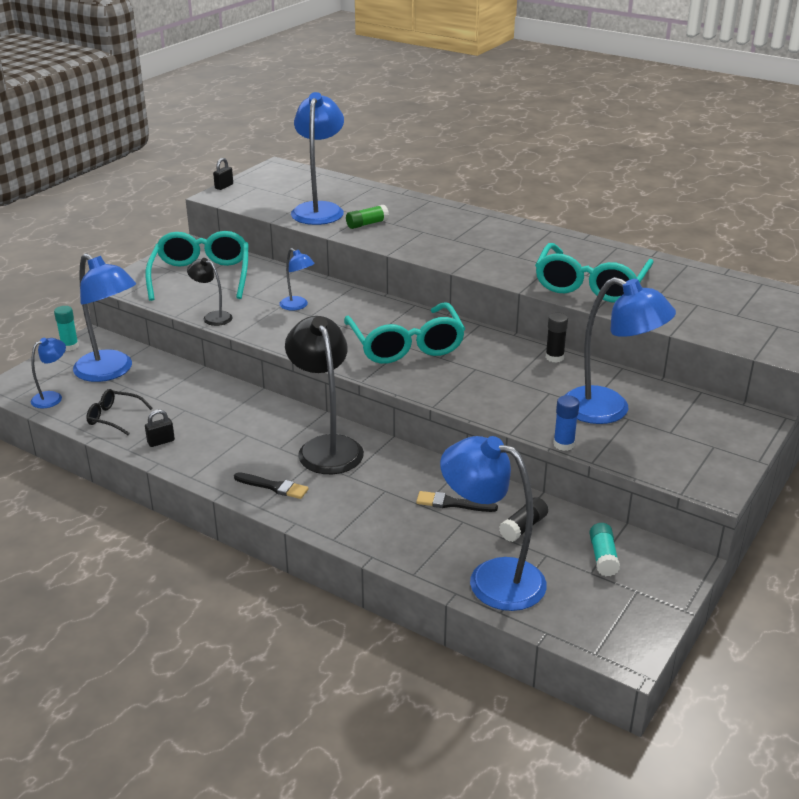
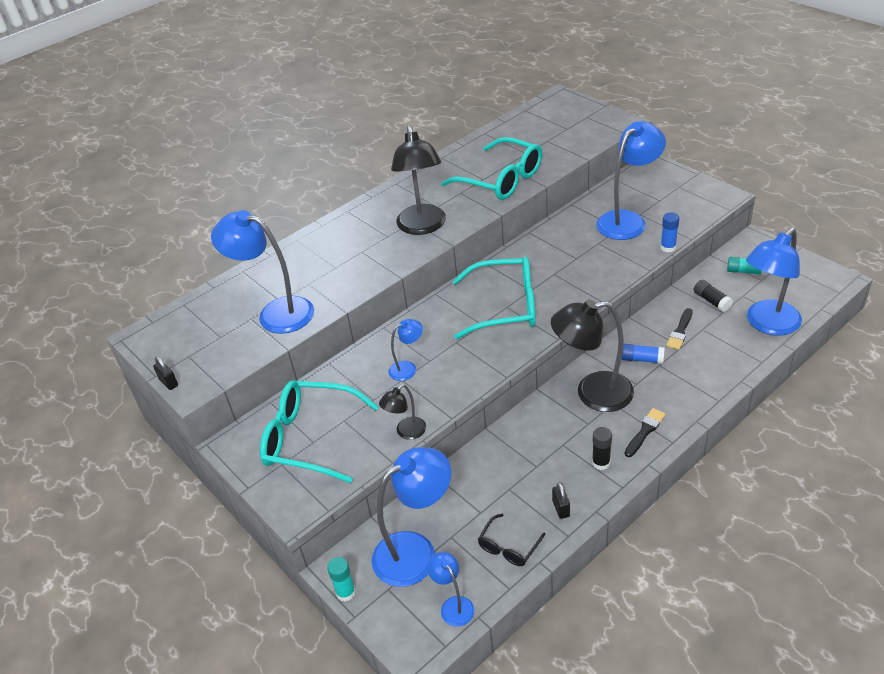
camera: 70 degrees left, 10 degrees up
green glue stick [346,205,389,229] -> none
black glue stick [546,313,568,363] -> black glue stick moved to [592,427,612,470]
none -> black lamp [391,126,446,235]
none -> blue glue stick [621,344,665,364]

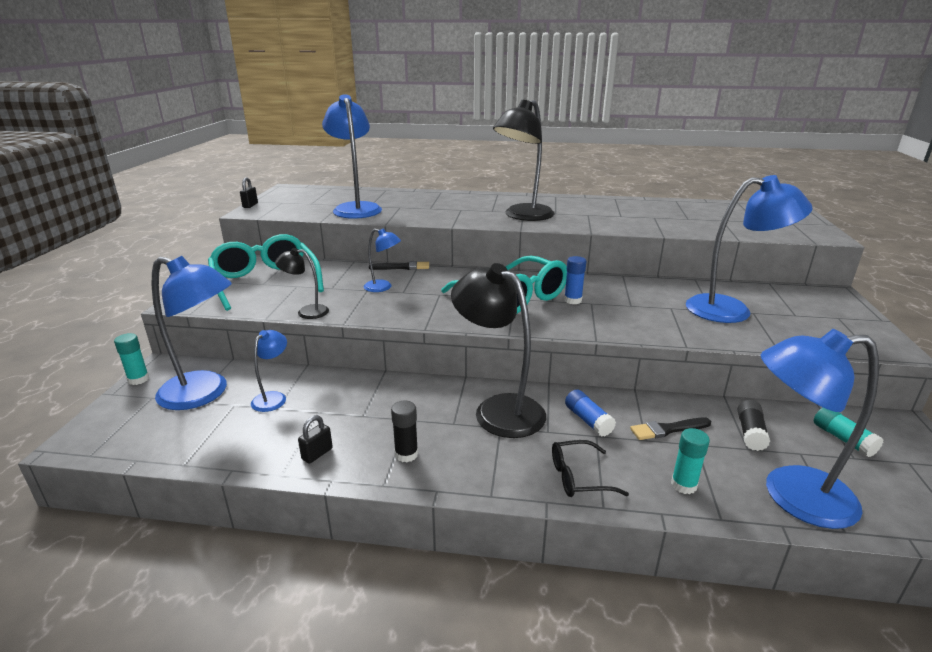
camera: 45 degrees right, 15 degrees down
blue lamp [427,552,474,627] -> blue lamp moved to [251,330,287,412]
turquoise glasses [441,137,542,200] -> none
black glasses [478,514,546,566] -> black glasses moved to [552,440,629,497]
black brush [625,408,666,457] -> black brush moved to [369,261,429,270]
blue glue stick [660,212,679,252] -> blue glue stick moved to [564,256,586,304]
none -> turquoise glue stick [671,428,710,494]

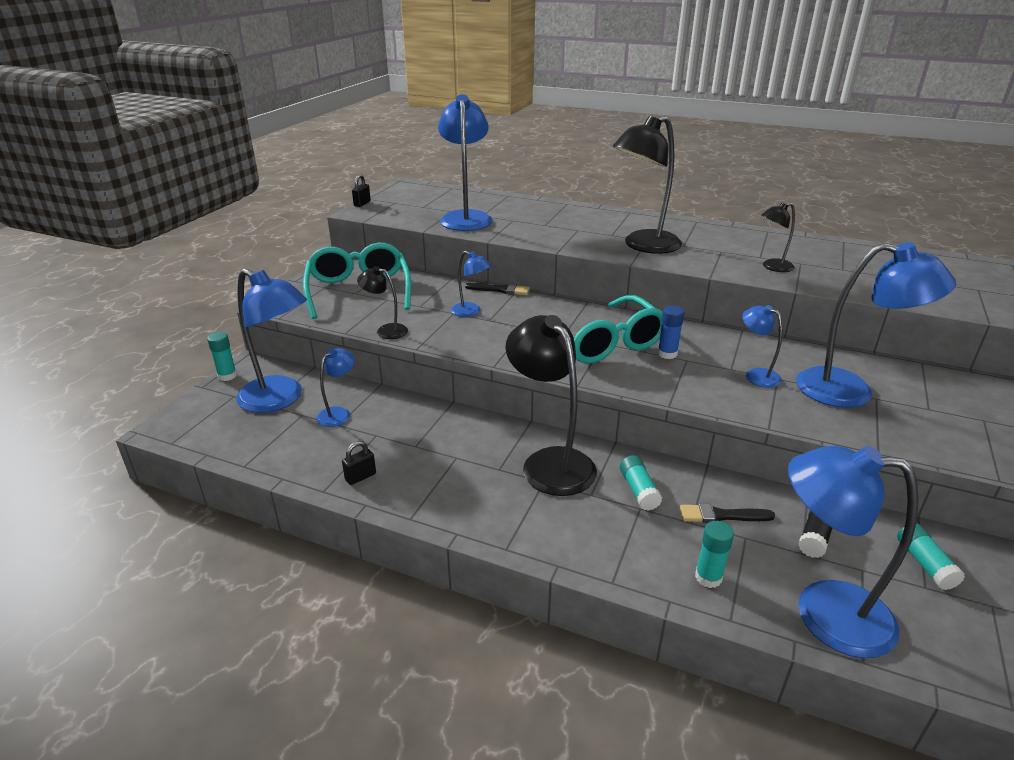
camera: 15 degrees right, 5 degrees up
black glue stick [391,401,418,463] -> none
black glasses [552,440,629,497] -> none
blue glue stick [565,389,616,437] -> turquoise glue stick [620,455,662,511]
none -> blue lamp [742,305,782,388]
none -> black lamp [761,203,795,272]

